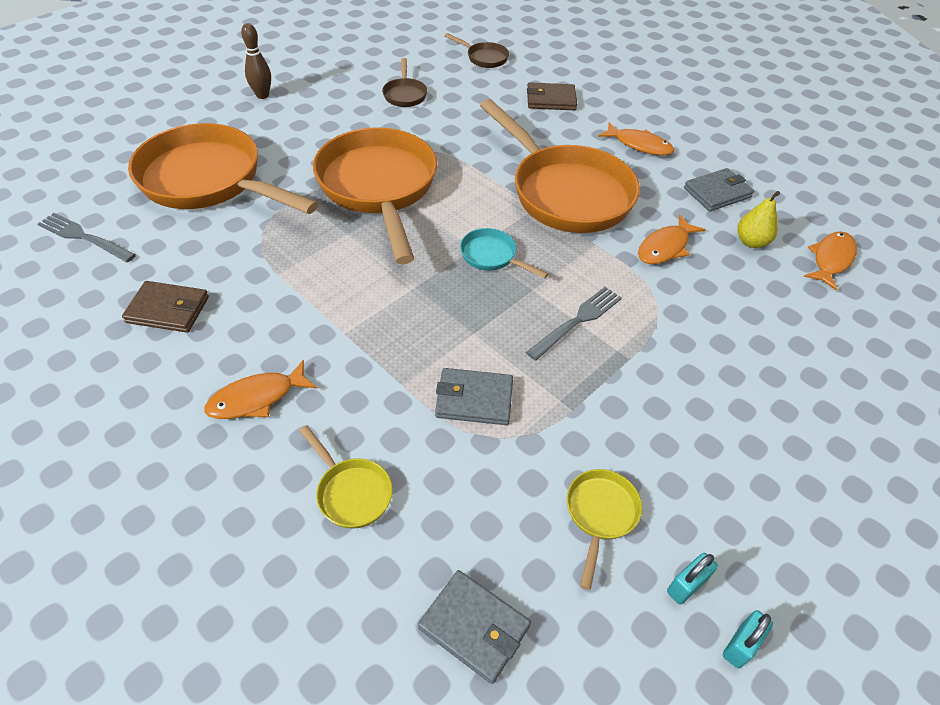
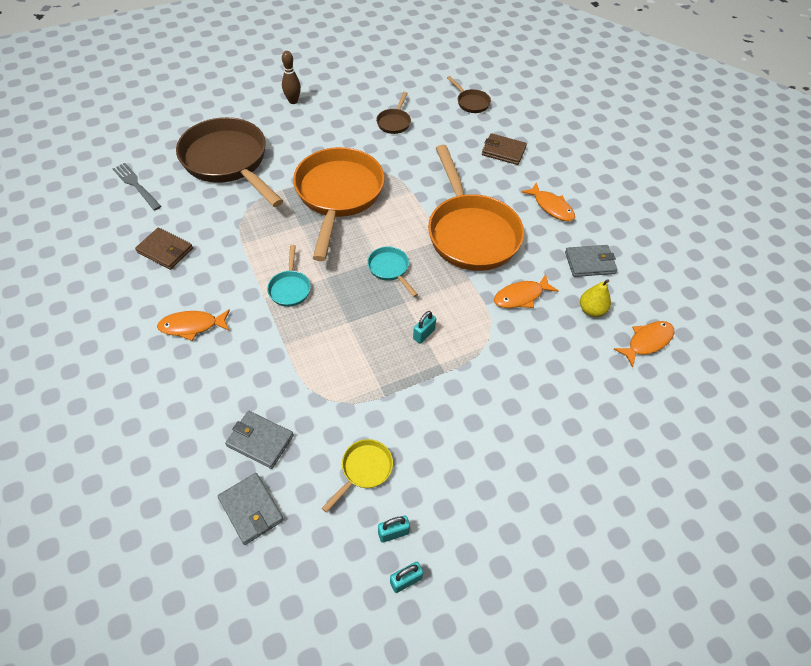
camera: 20 degrees right, 5 degrees up
orange pan [128,123,319,214] -> brown pan [176,117,283,207]
yellow pan [299,425,393,529] -> none
grey wallet [435,368,513,425] -> grey wallet moved to [225,411,294,469]
grey fork [526,287,622,361] -> turquoise padlock [413,311,436,344]
none -> turquoise pan [267,245,311,307]

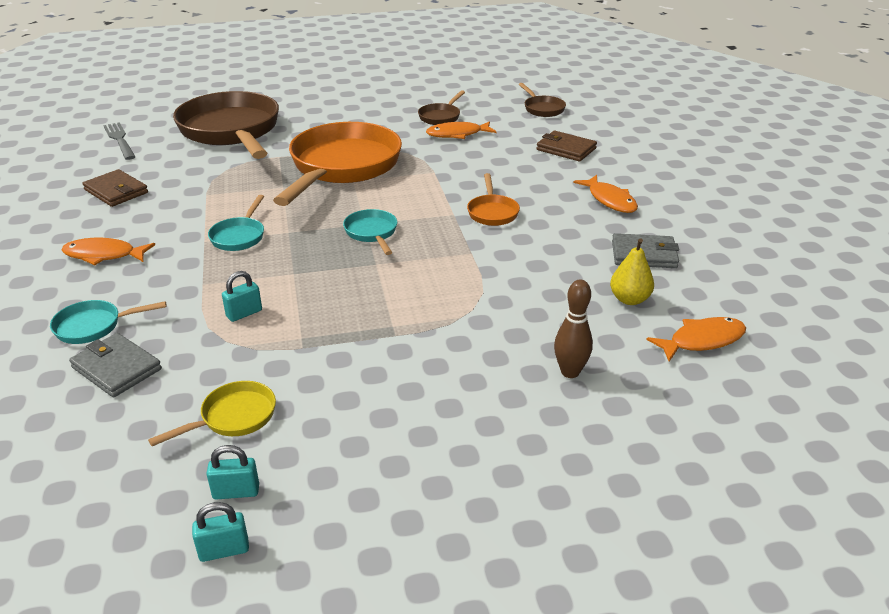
camera: 15 degrees right, 20 degrees down
grey wallet [218,473,284,545] -> none
brown bowling pin [282,51,301,104] -> brown bowling pin moved to [554,280,593,378]
turquoise padlock [413,311,436,344] -> turquoise padlock moved to [222,271,262,322]
orange pan [428,145,524,271] -> orange pan [467,173,520,226], size x0.42
orange fish [494,274,558,308] -> orange fish moved to [426,121,496,139]
none -> turquoise pan [50,300,167,344]

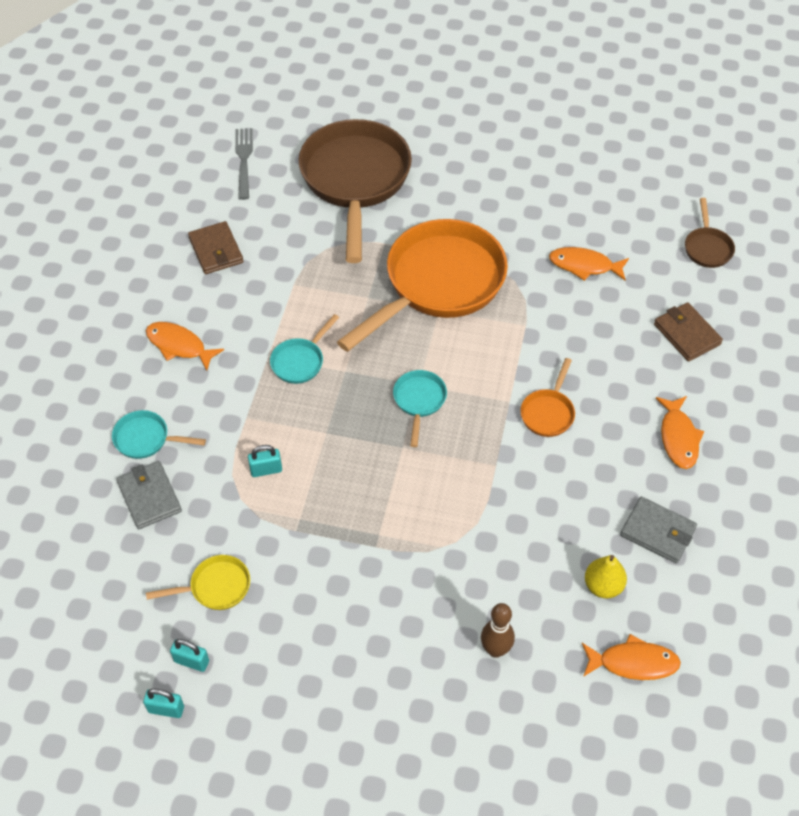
camera: 25 degrees right, 20 degrees up
brown pan [418,90,465,125] -> none

